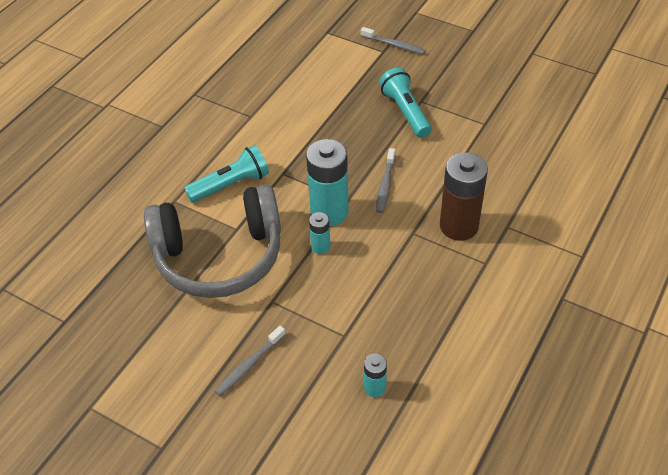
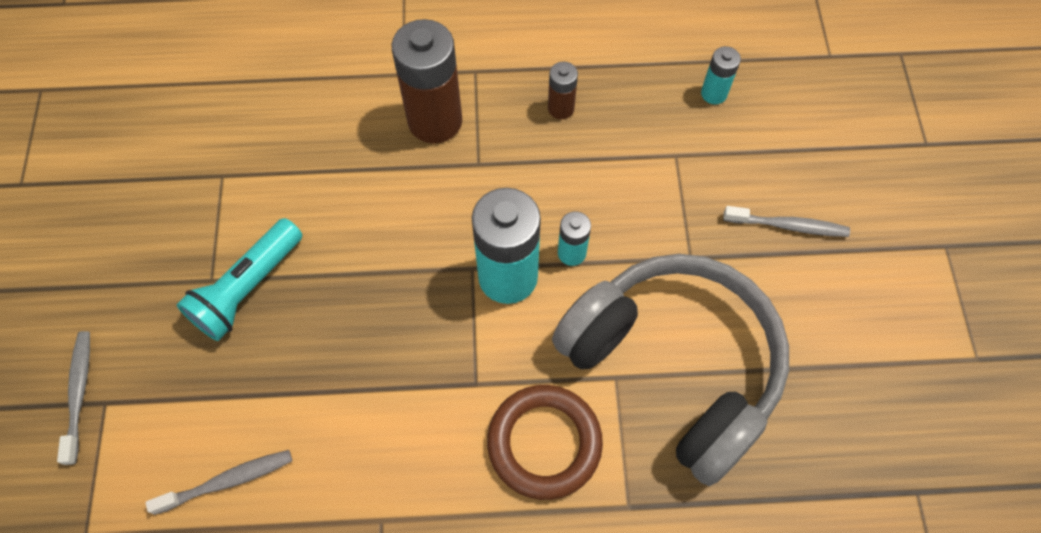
camera: 125 degrees left, 15 degrees up
turquoise flashlight [184,145,269,203] -> brown ring [487,385,603,500]
grey toothbrush [376,148,395,213] -> grey toothbrush moved to [146,450,292,515]
none -> brown battery [548,62,578,119]

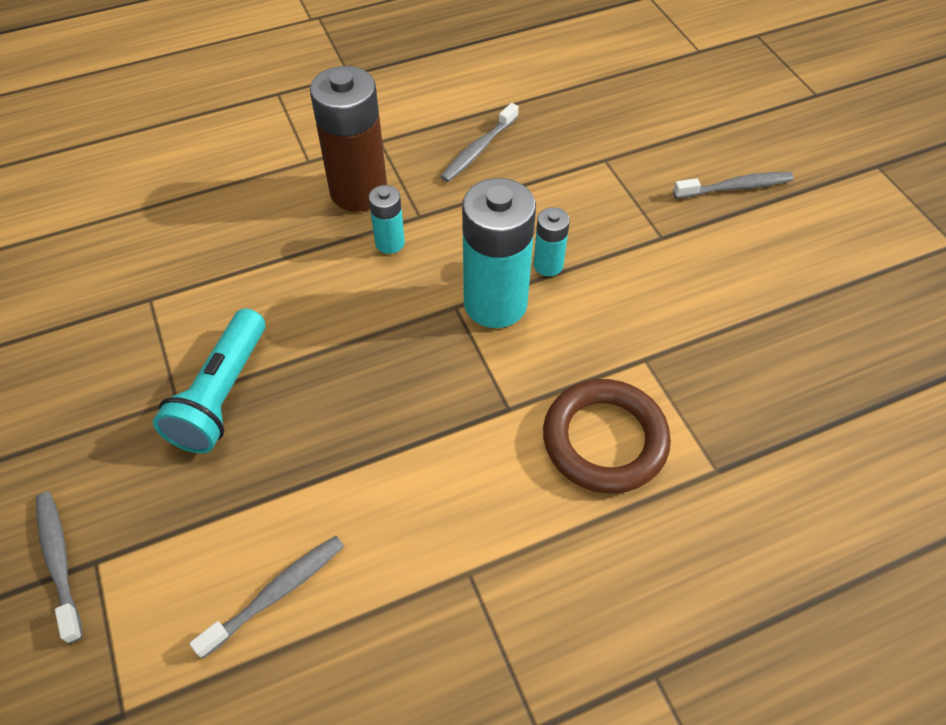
camera: 20 degrees left, 10 degrees down
brown battery [548,62,578,119] -> grey toothbrush [440,103,519,182]
grey headphones [552,254,789,486] -> none
turquoise battery [701,46,741,104] -> turquoise battery moved to [368,185,405,254]

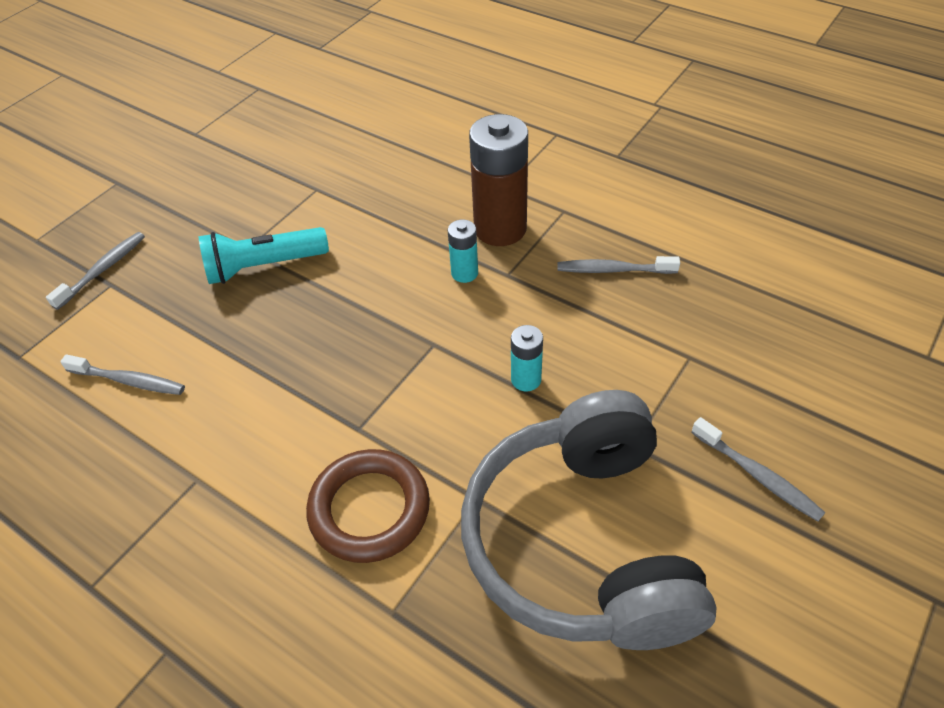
camera: 60 degrees right, 5 degrees down
turquoise battery [462,178,536,328] -> none
none -> grey headphones [461,390,717,650]

